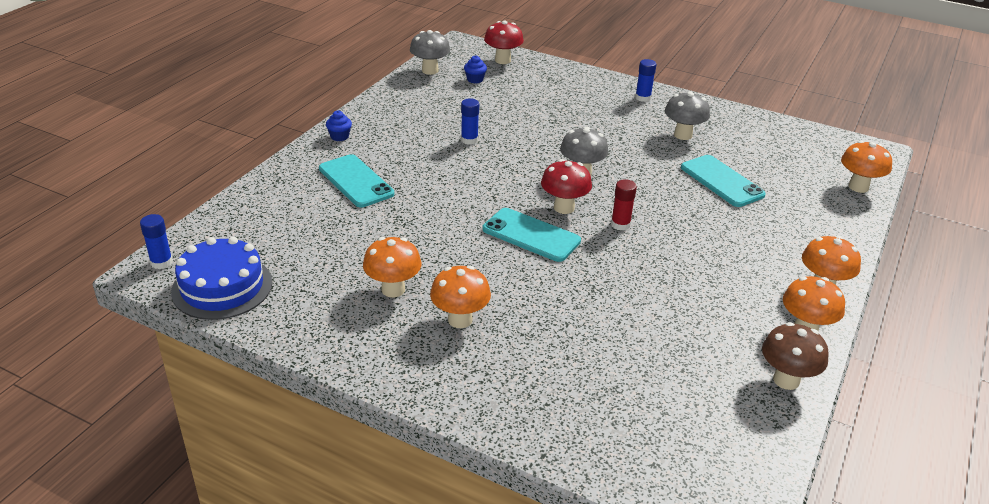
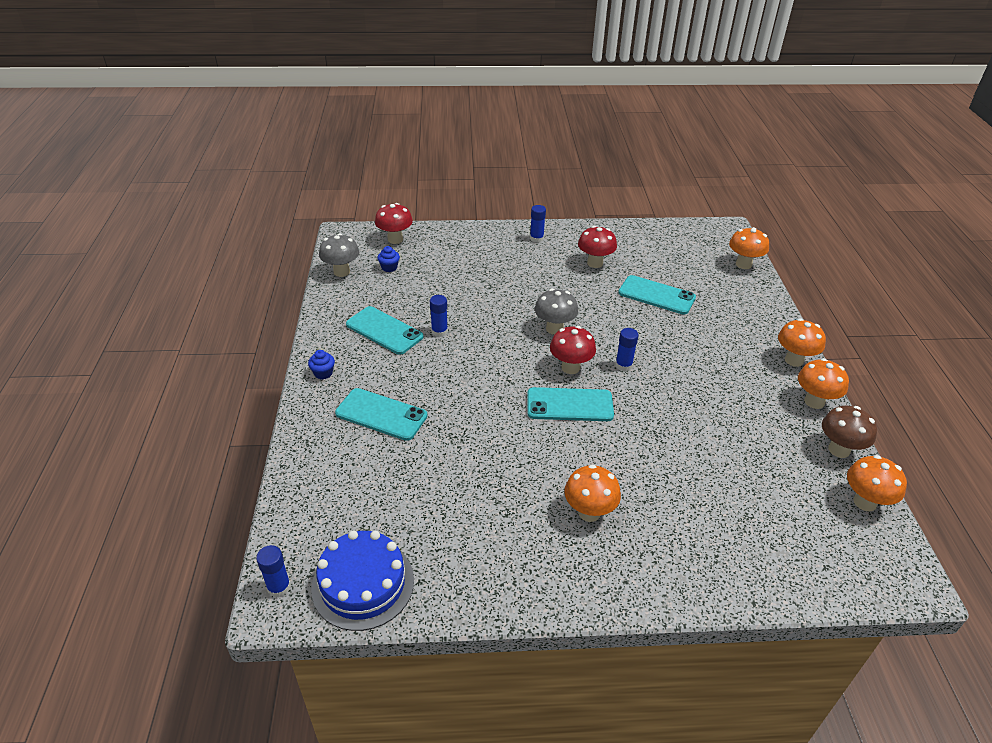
camera: 30 degrees left, 5 degrees up
orange mushroom [363,237,421,297] -> orange mushroom moved to [847,455,907,512]
red glue stick [611,179,637,231] -> blue glue stick [615,328,639,371]
grey mushroom [665,91,710,140] -> red mushroom [578,226,617,268]
none -> turquoise phone [346,306,423,355]

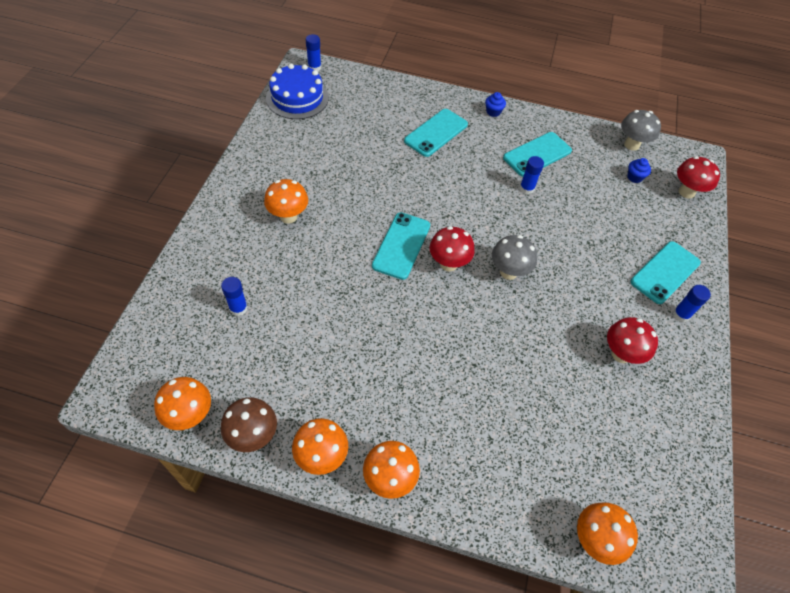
camera: 105 degrees right, 15 degrees up
blue glue stick [615,328,639,371] -> blue glue stick moved to [221,277,248,316]
turquoise phone [618,275,696,315] -> turquoise phone moved to [630,241,701,304]

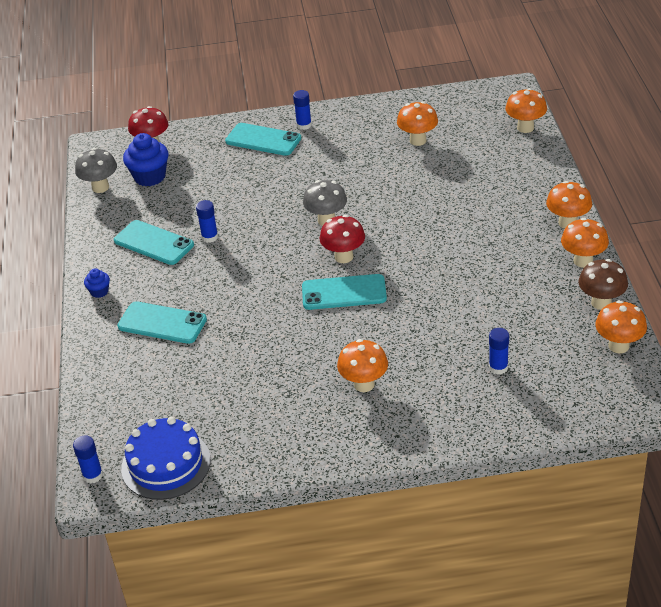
camera: 105 degrees left, 15 degrees down
red mushroom [607,317,658,364] -> none
blue cupcake [627,158,651,183] -> blue cupcake [123,133,169,186], size x1.93
none -> orange mushroom [397,101,438,146]

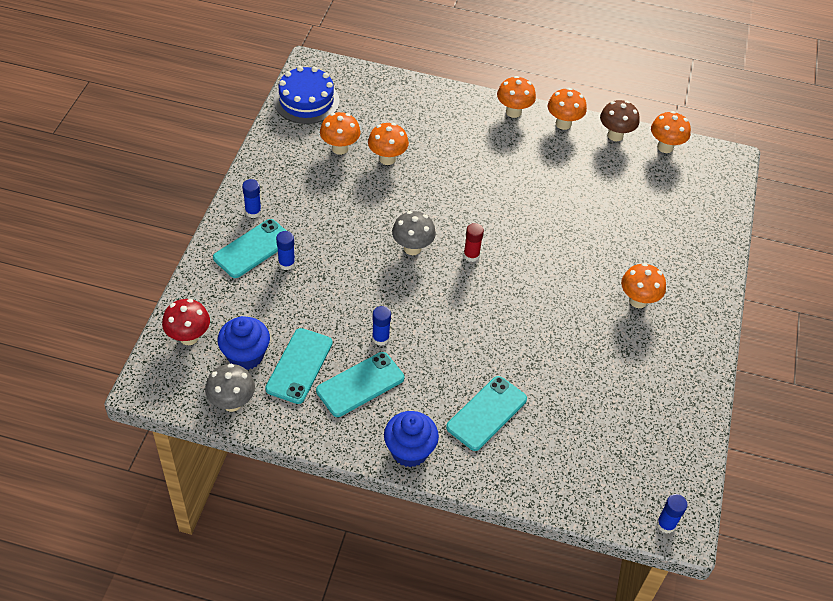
camera: 75 degrees left, 10 degrees up
blue cupcake [84,268,110,298] -> blue cupcake [384,411,439,467], size x1.93
blue cake [121,417,211,500] -> blue cake moved to [274,66,340,124]
turquoise phone [302,274,387,310] -> turquoise phone moved to [265,328,333,404]
red mushroom [320,215,365,263] -> red glue stick [463,223,484,262]
blue glue stick [489,328,509,375] -> blue glue stick moved to [276,231,295,270]
orange mushroom [506,88,547,133] -> orange mushroom moved to [368,123,409,165]

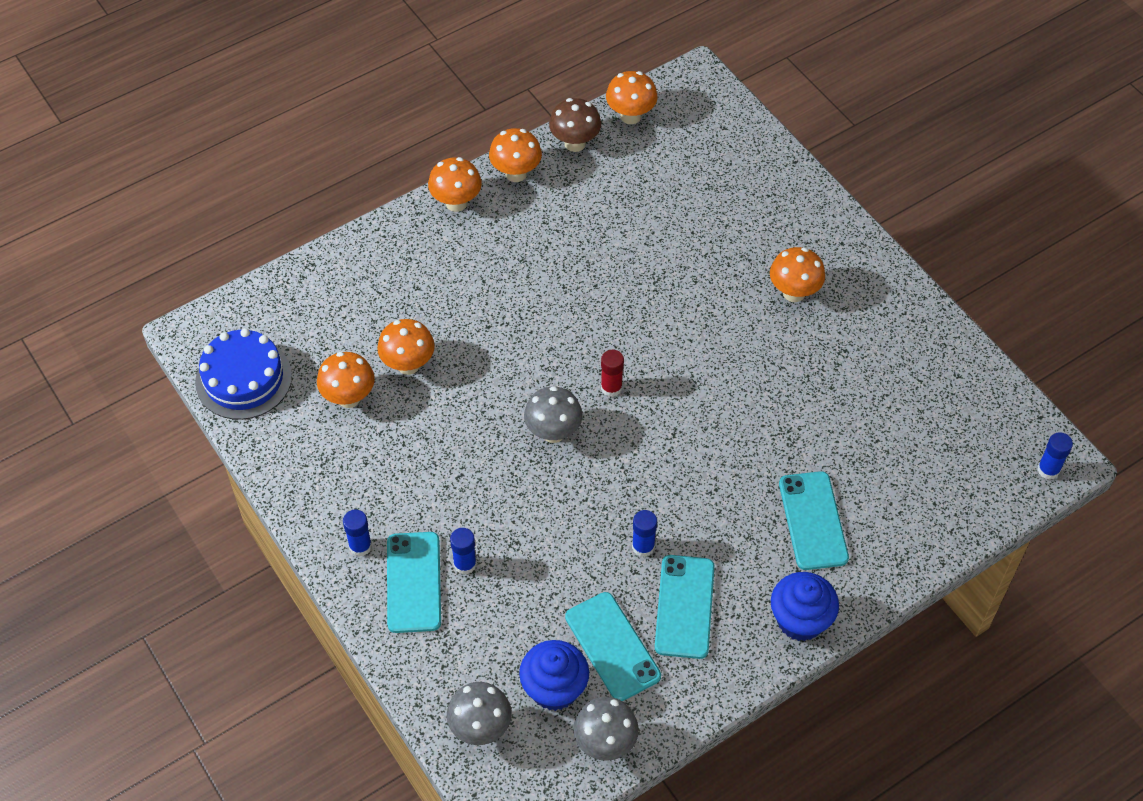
camera: 45 degrees left, 5 degrees up
red mushroom [162,299,210,345] -> grey mushroom [447,682,512,745]

